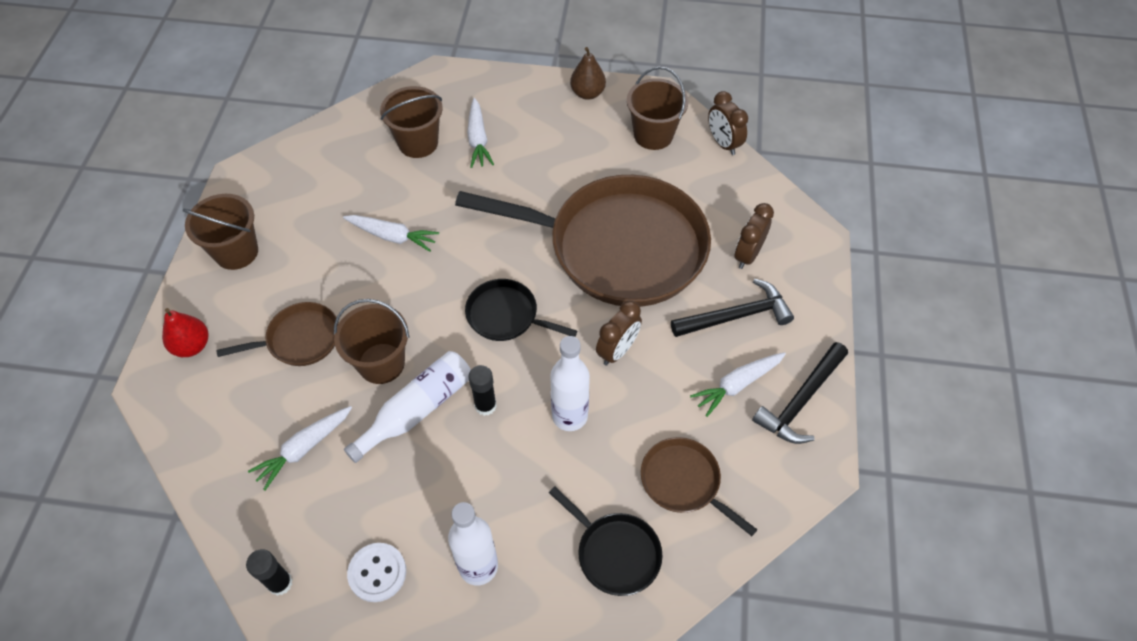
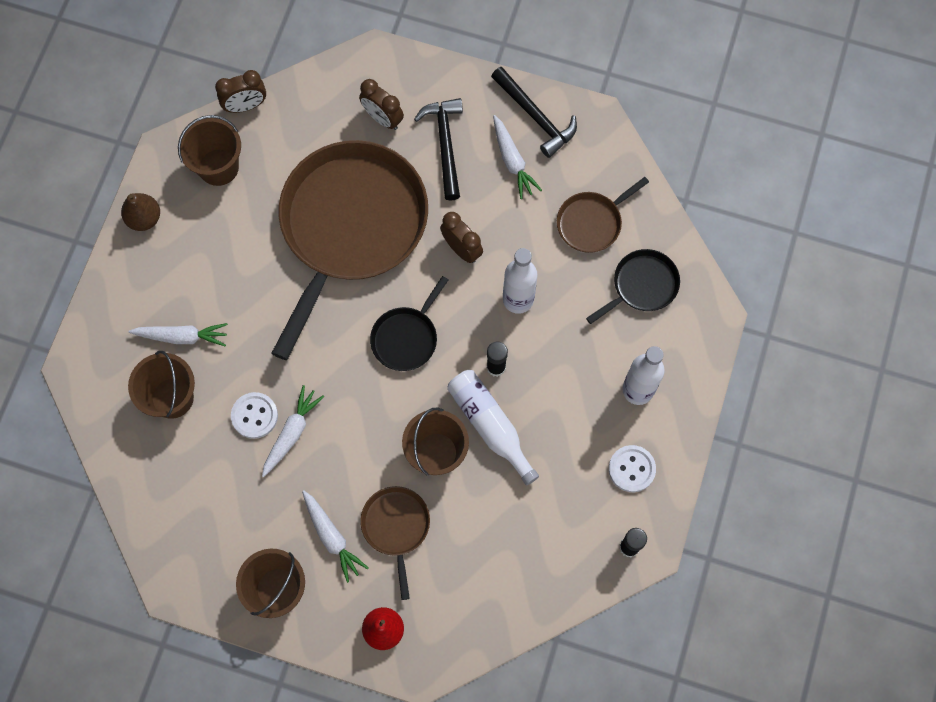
camera: 80 degrees left, 15 degrees up
white carrot [248,406,352,490] -> white carrot moved to [302,490,369,583]
none -> white button [231,392,278,439]

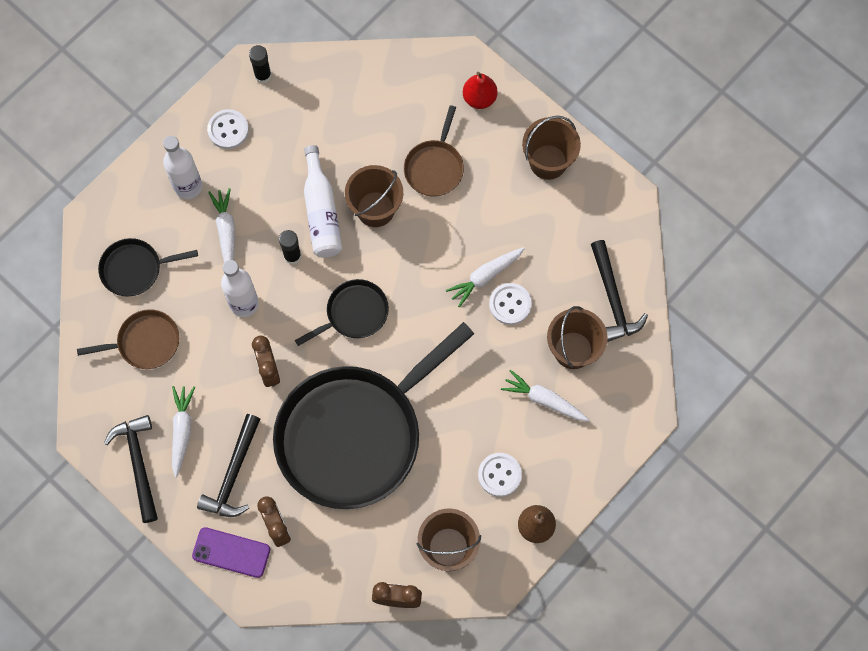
camera: 155 degrees left, 0 degrees up
brown pan [271,140,428,360] -> black pan [273,322,474,509]
white carrot [302,490,369,583] -> white carrot moved to [208,188,235,263]
none -> purple phone [192,527,270,578]
none -> white button [478,453,522,497]
none -> black hammer [591,240,648,342]

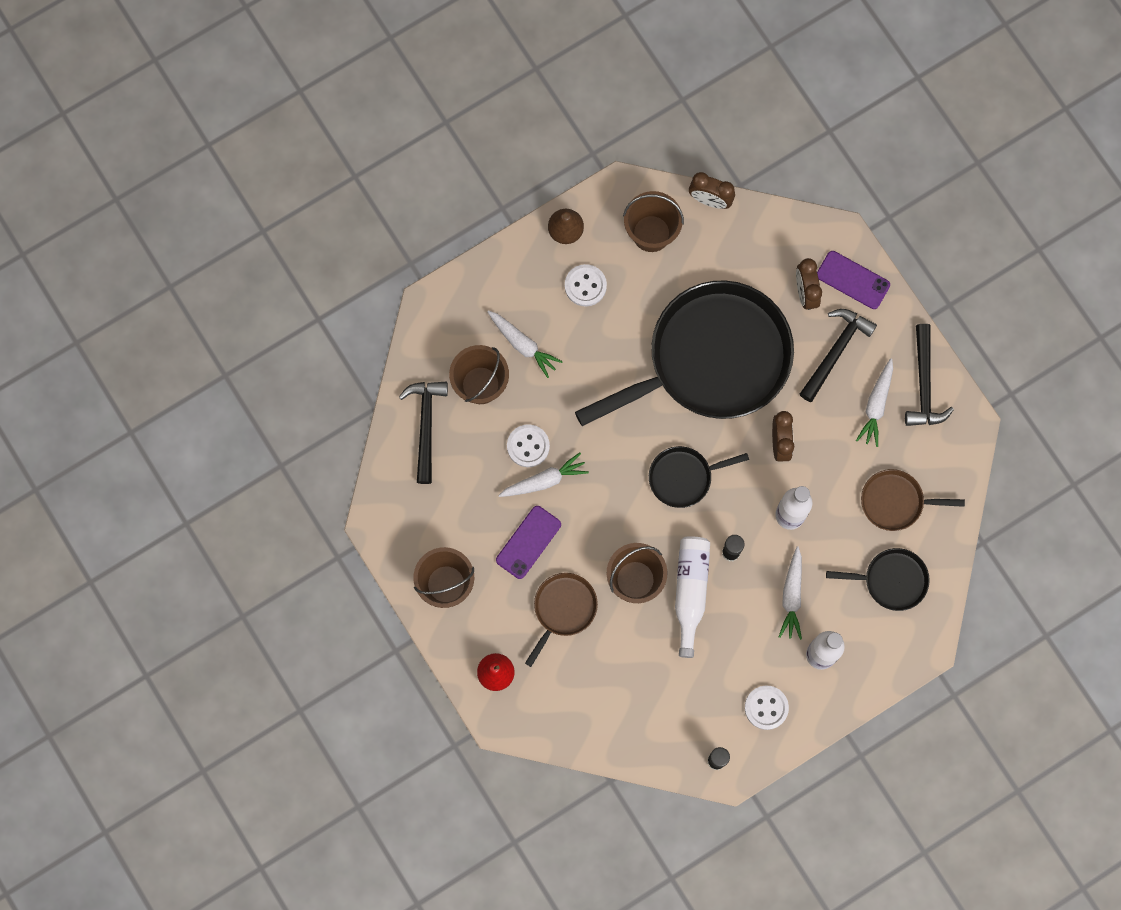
camera: 165 degrees left, 5 degrees up
none -> purple phone [496,506,561,579]

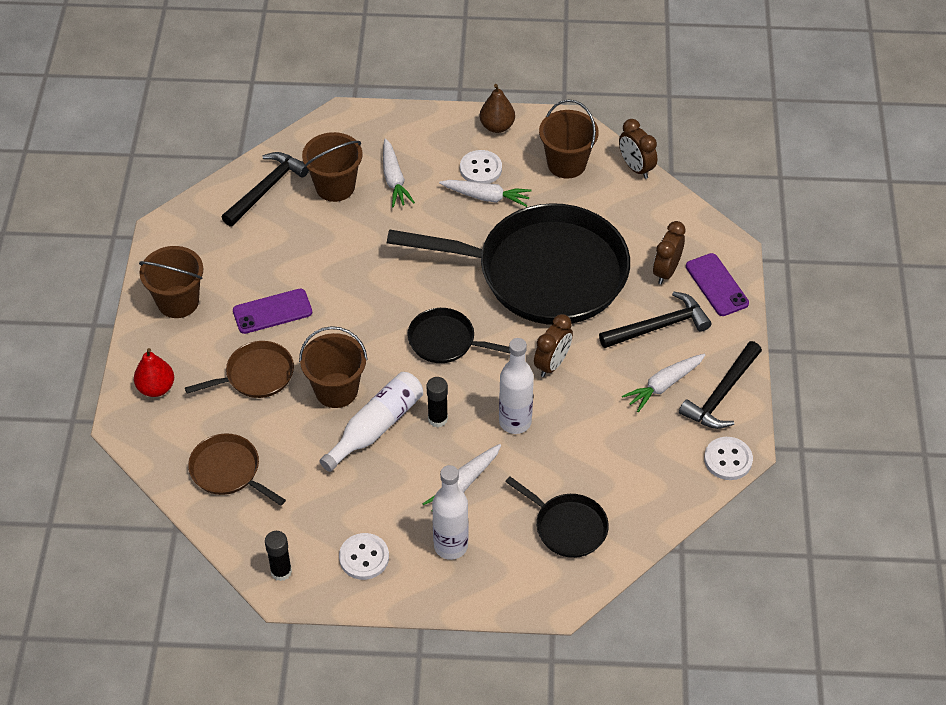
camera: 35 degrees right, 25 degrees down
white carrot [498,452,589,497] -> white carrot moved to [439,180,532,207]
white button [507,424,550,467] -> white button moved to [704,437,753,480]
brown pan [861,469,965,531] -> brown pan moved to [188,433,286,506]

